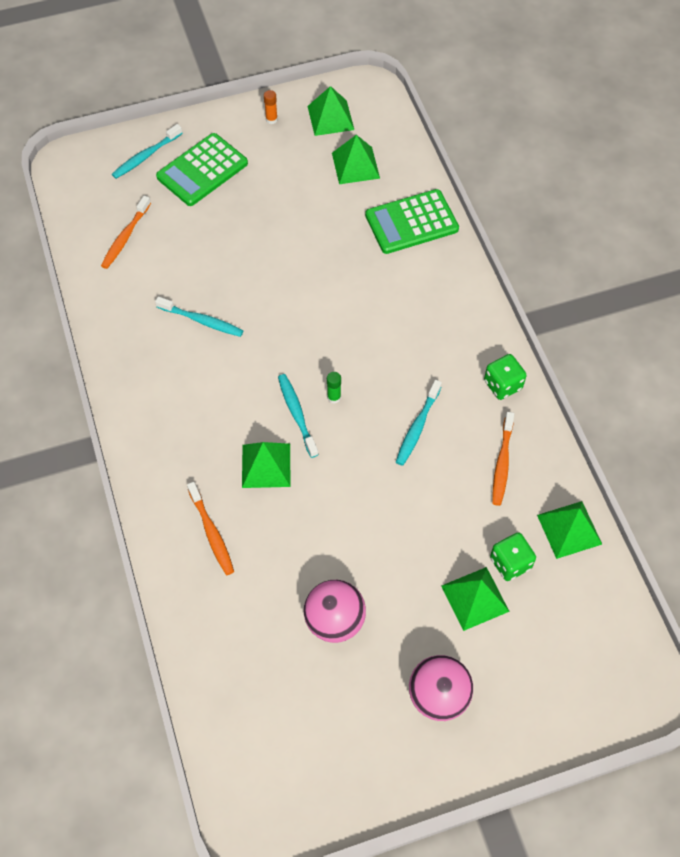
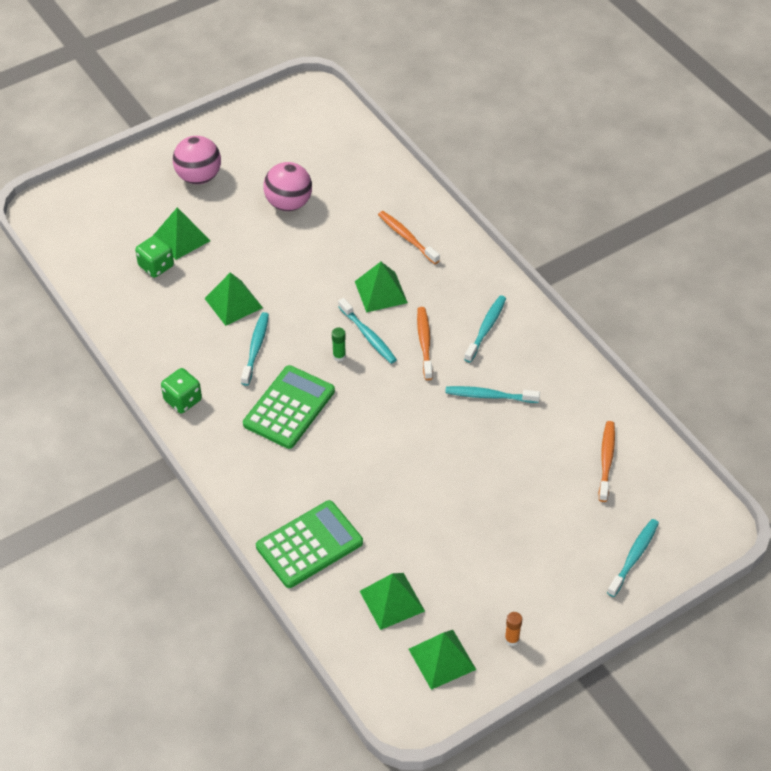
camera: 165 degrees right, 10 degrees down
green calculator [156,133,248,206] -> green calculator moved to [243,365,335,449]
orange toothbrush [492,412,514,506] -> orange toothbrush moved to [417,307,433,380]
green pyramid [537,501,602,559] -> green pyramid moved to [204,272,263,326]
none -> turquoise toothbrush [464,295,506,363]

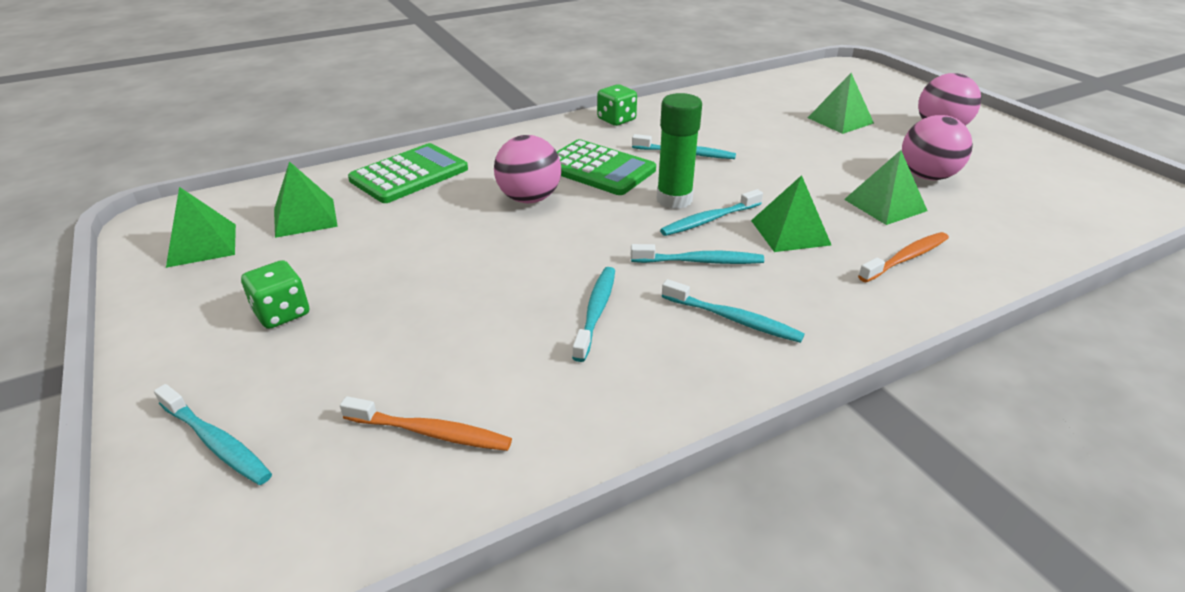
camera: 95 degrees right, 15 degrees down
green dice [135,235,174,278] -> green dice moved to [241,260,309,329]
green pyramid [204,272,263,326] -> green pyramid moved to [844,150,927,225]
green calculator [256,500,363,588] -> green calculator turned 105 degrees counterclockwise [348,143,468,203]
green glue stick [332,328,346,362] -> green glue stick [656,93,702,209], size x2.18
orange toothbrush [417,307,433,380] -> turquoise toothbrush [631,244,764,264]
orange glue stick [505,612,522,646] -> none
none -> pink ball [494,135,561,203]

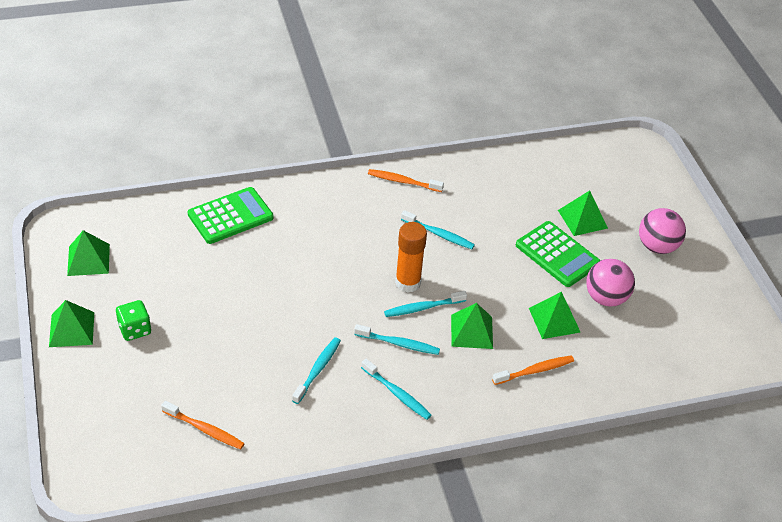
camera: 10 degrees right, 10 degrees up
turquoise toothbrush [154,384,272,485] -> none
green pyramid [274,161,338,238] -> green pyramid moved to [49,300,94,347]
pink ball [494,135,561,203] -> none
green calculator [557,139,656,195] -> green calculator moved to [516,221,601,287]
green dice [597,84,637,126] -> orange toothbrush [368,169,444,192]
green glue stick [656,93,702,209] -> orange glue stick [395,222,427,293]

